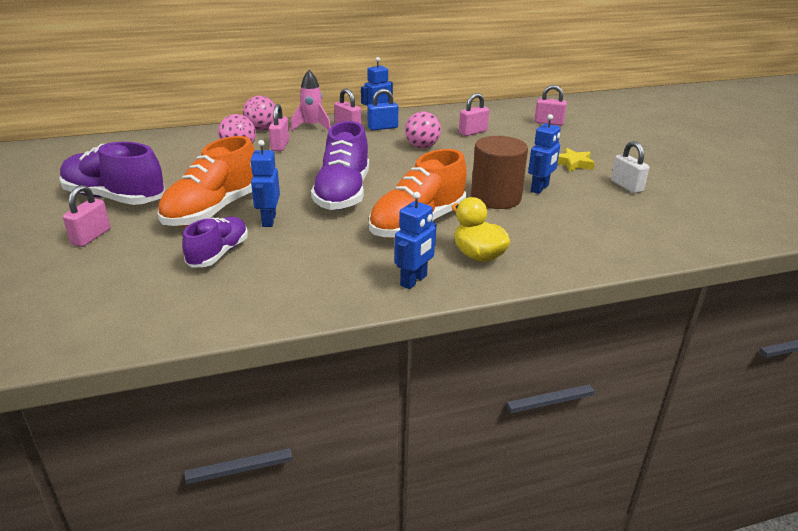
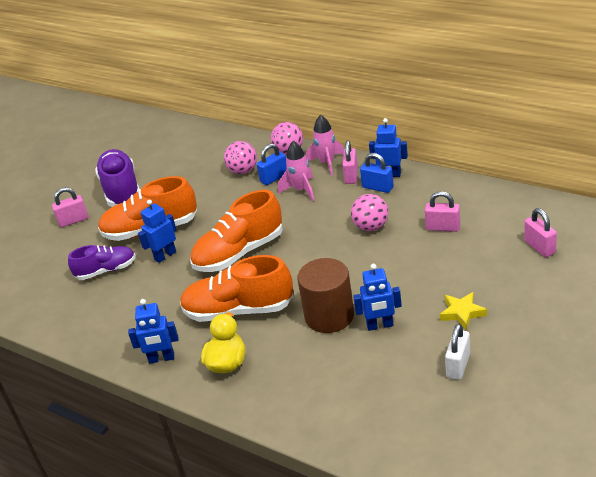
camera: 55 degrees right, 5 degrees up
pink padlock [269,104,290,151] -> blue padlock [257,144,287,185]
purple shoe [311,121,369,210] -> orange shoe [190,190,283,272]
none -> pink rocket [278,141,314,201]

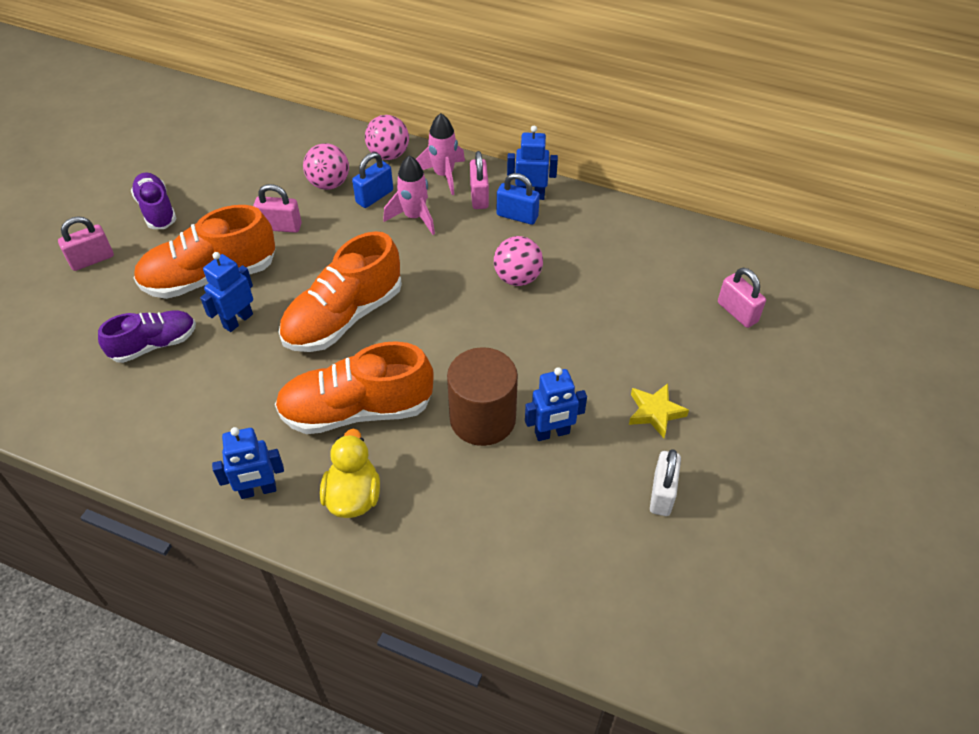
camera: 15 degrees left, 15 degrees up
purple shoe [95,149,140,207] -> purple shoe [131,172,176,229], size x0.61
pink padlock [425,191,460,232] -> pink padlock moved to [253,184,302,233]

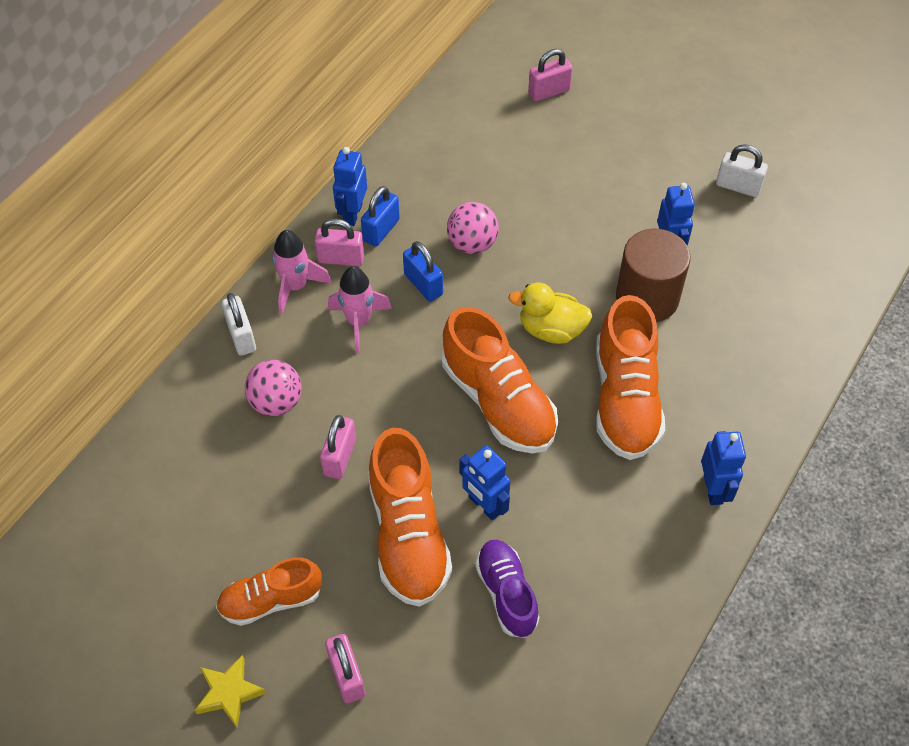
camera: 80 degrees left, 5 degrees up
purple shoe [131,172,176,229] -> orange shoe [216,557,322,626]
yellow duck [320,428,380,518] -> yellow duck moved to [508,283,592,344]
blue padlock [352,152,393,208] -> blue padlock moved to [403,241,443,302]
pink ball [365,115,409,160] -> white padlock [222,293,256,356]
yellow star [629,383,689,438] -> yellow star moved to [195,655,266,727]

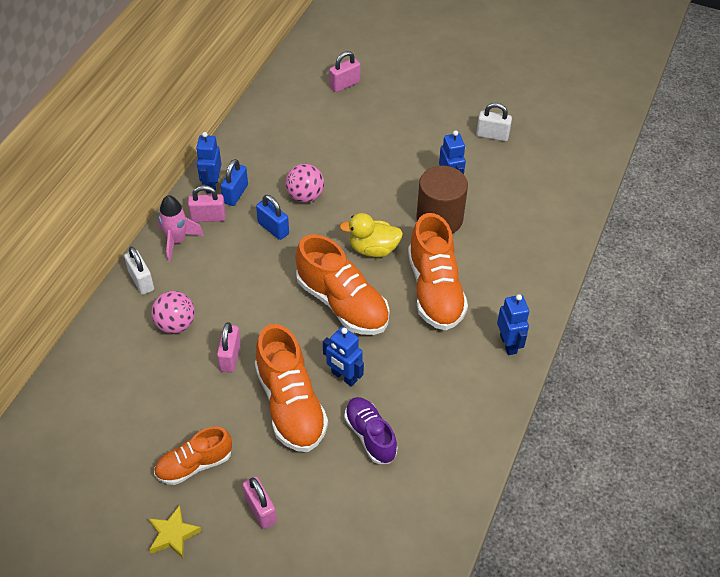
camera: 10 degrees left, 5 degrees down
pink rocket [328,266,392,353] -> none

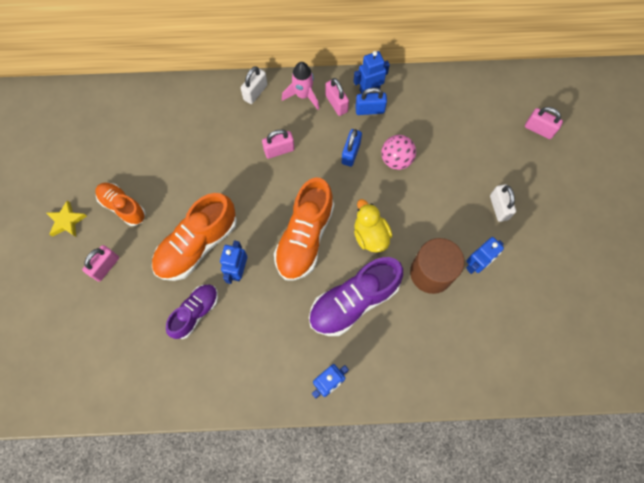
camera: 65 degrees right, 20 degrees up
pink ball [151,291,195,334] -> none
pink padlock [217,322,241,373] -> pink padlock moved to [262,129,295,159]
orange shoe [408,213,468,330] -> purple shoe [309,257,403,336]
white padlock [476,103,512,141] -> white padlock moved to [490,184,516,222]

